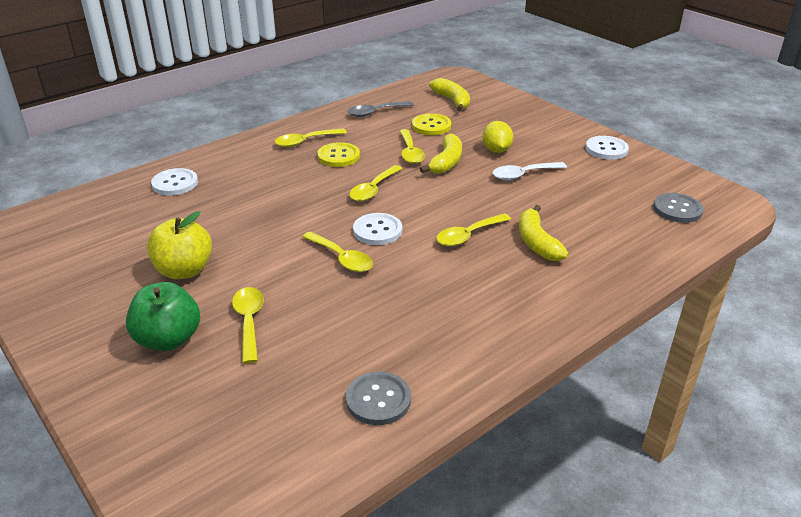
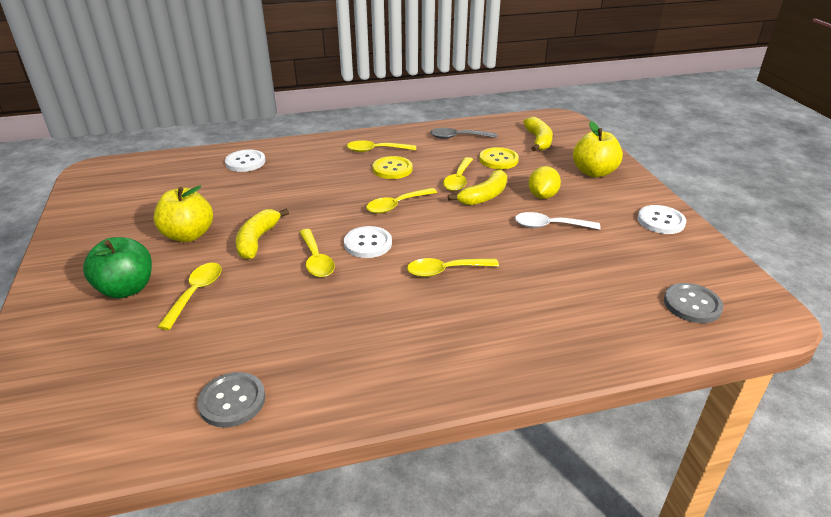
camera: 25 degrees right, 0 degrees up
yellow banana [519,205,568,261] -> yellow banana moved to [236,208,289,260]
none -> yellow apple [573,121,623,177]

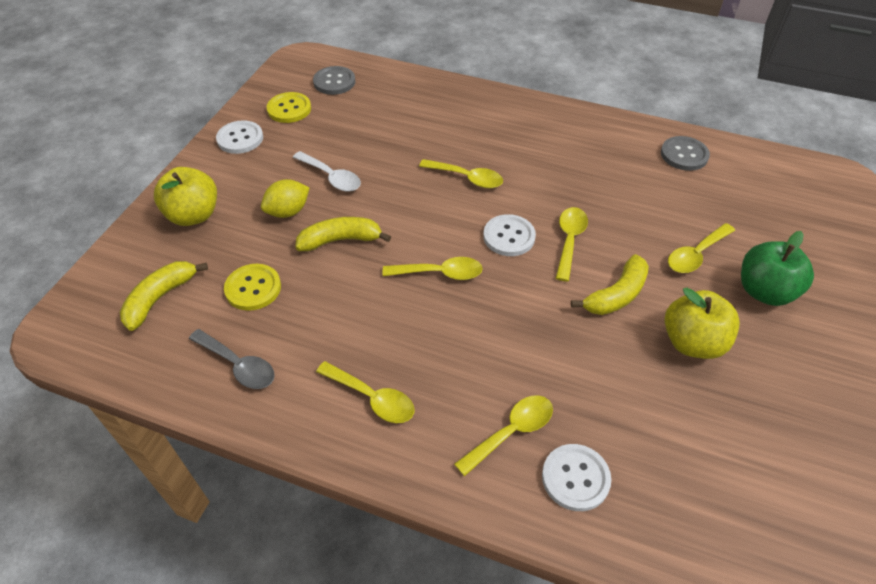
camera: 145 degrees left, 15 degrees up
yellow button [372,156,413,179] -> yellow button moved to [267,92,311,123]
yellow spoon [443,157,473,191] -> yellow spoon moved to [454,395,553,476]

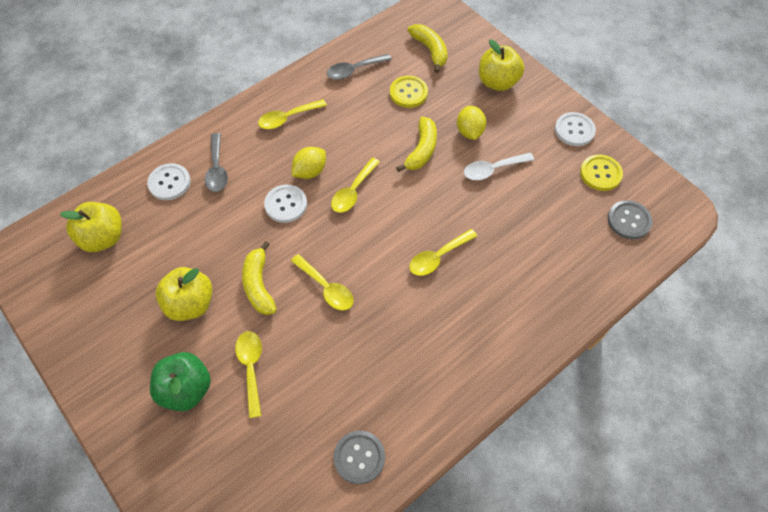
camera: 120 degrees right, 10 degrees up
yellow spoon [454,395,553,476] -> grey spoon [205,133,228,192]
white button [483,214,536,256] -> white button moved to [264,185,307,223]
none -> yellow apple [60,202,122,252]
none -> yellow lemon [292,147,326,179]

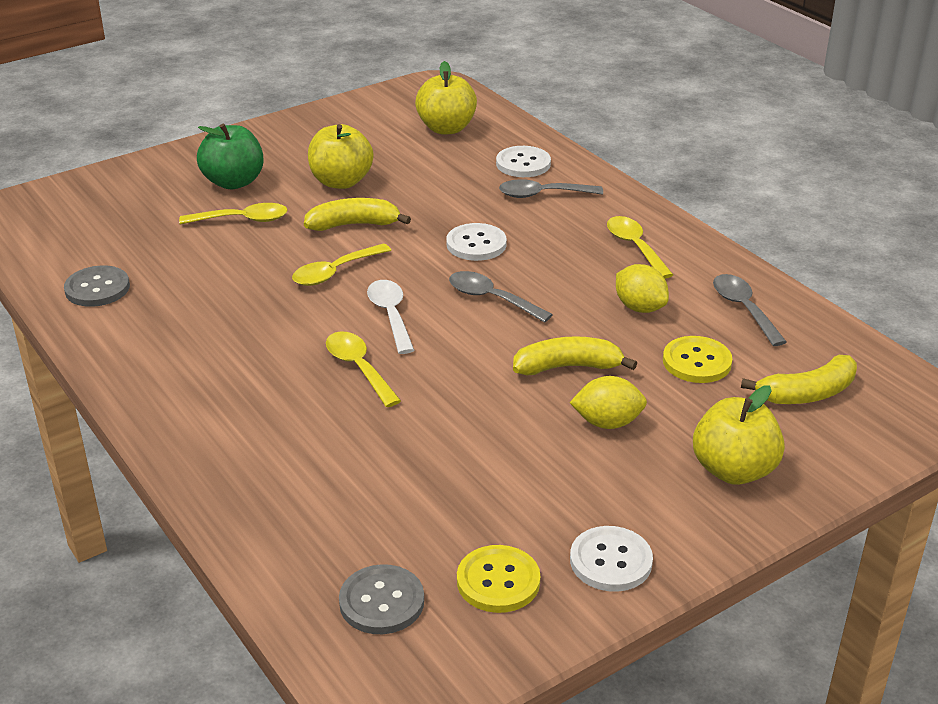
camera: 95 degrees right, 25 degrees down
yellow lemon [292,147,326,179] -> yellow lemon moved to [616,264,669,313]
yellow spoon [331,157,380,213] -> grey spoon [449,271,553,323]
yellow banana [396,117,437,172] -> yellow banana turned 150 degrees clockwise [513,336,637,375]
white spoon [464,153,534,180] -> white spoon moved to [367,280,414,354]

